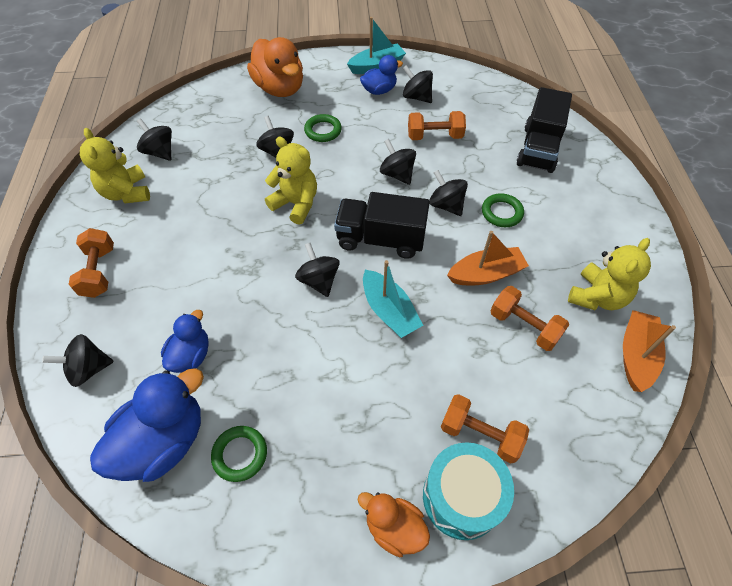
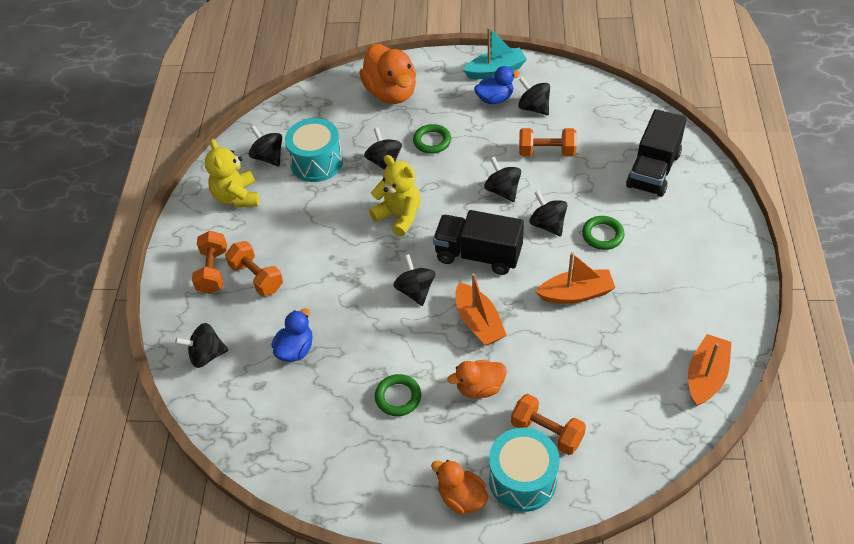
camera: 10 degrees right, 5 degrees down
blue duck [90,368,204,482] -> none
green ring [211,426,267,482] -> green ring moved to [375,374,421,416]
turquoise boat [363,260,423,338] -> orange boat [456,273,507,346]
orange dumbbell [491,286,569,351] -> orange dumbbell moved to [225,241,283,296]
yellow teddy bear [568,238,651,310] -> none
none -> turquoise drum [285,118,343,182]
none -> orange duck [447,360,507,398]

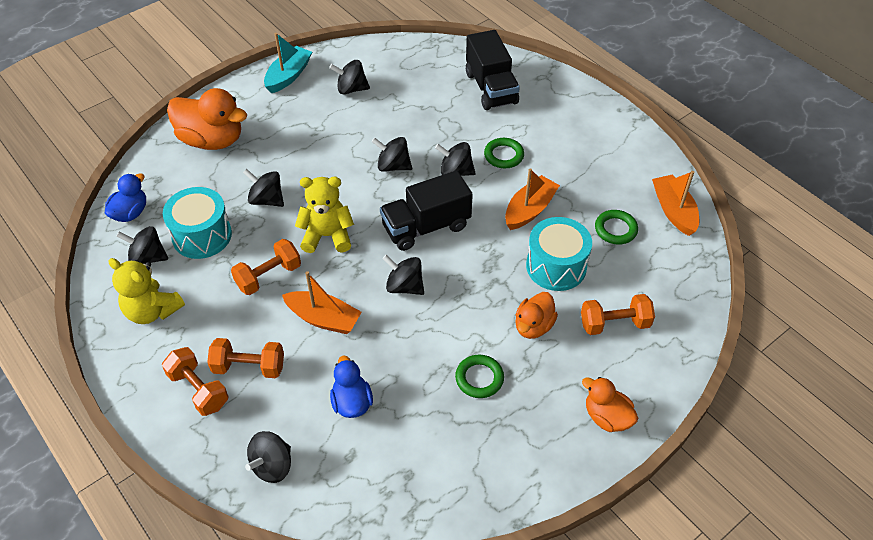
camera: 45 degrees left, 0 degrees up
green ring [413,124,451,154] -> green ring moved to [595,210,638,245]
orange duck [431,460,488,514] -> orange duck turned 45 degrees clockwise [582,377,638,432]
orange boat [456,273,507,346] -> orange boat moved to [282,271,362,334]
blue duck [474,66,520,104] -> blue duck moved to [105,173,146,222]
turquoise drum [489,428,560,512] -> turquoise drum moved to [526,217,592,291]
orange dumbbell [519,128,577,156] -> orange dumbbell moved to [231,239,301,295]

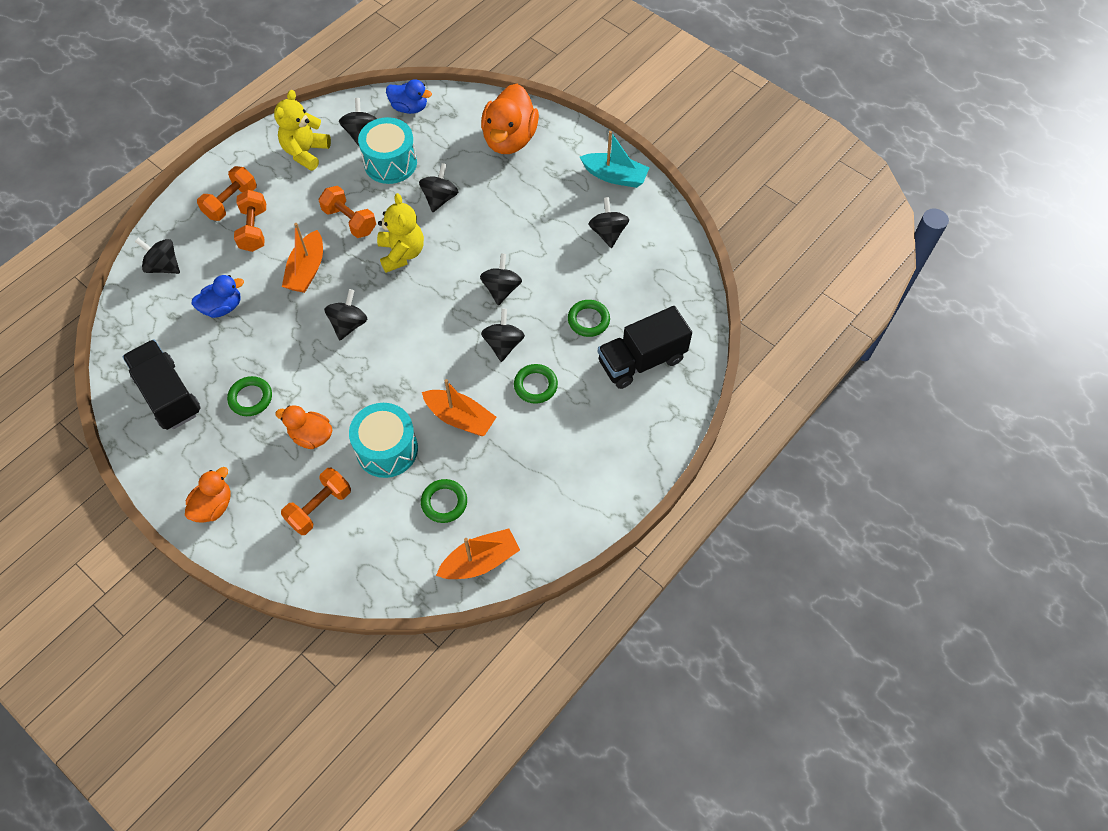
camera: 80 degrees right, 10 degrees up
black truck [380,170,473,251] -> black truck moved to [122,340,201,430]
orange dumbbell [581,294,655,335] -> orange dumbbell turned 60 degrees clockwise [281,468,351,535]
none -> green ring [568,300,610,337]

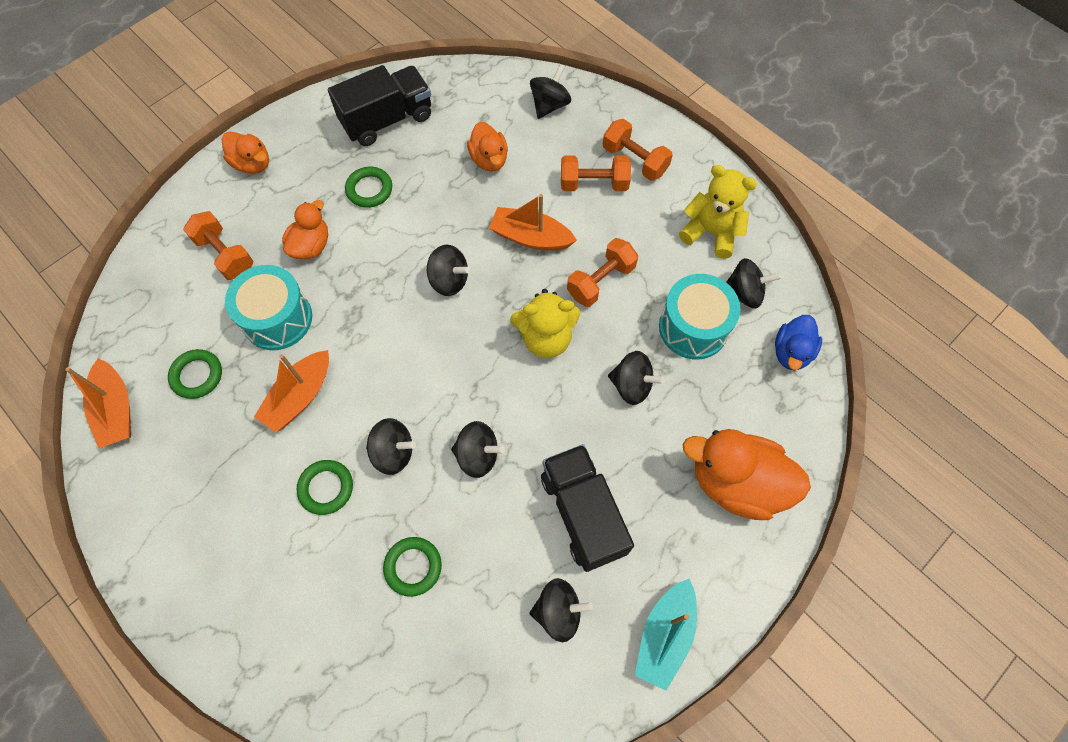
camera: 95 degrees right, 5 degrees up
blue duck [191,275,244,318] -> orange duck [467,122,508,172]
black truck [598,306,692,389] -> black truck moved to [541,444,634,572]

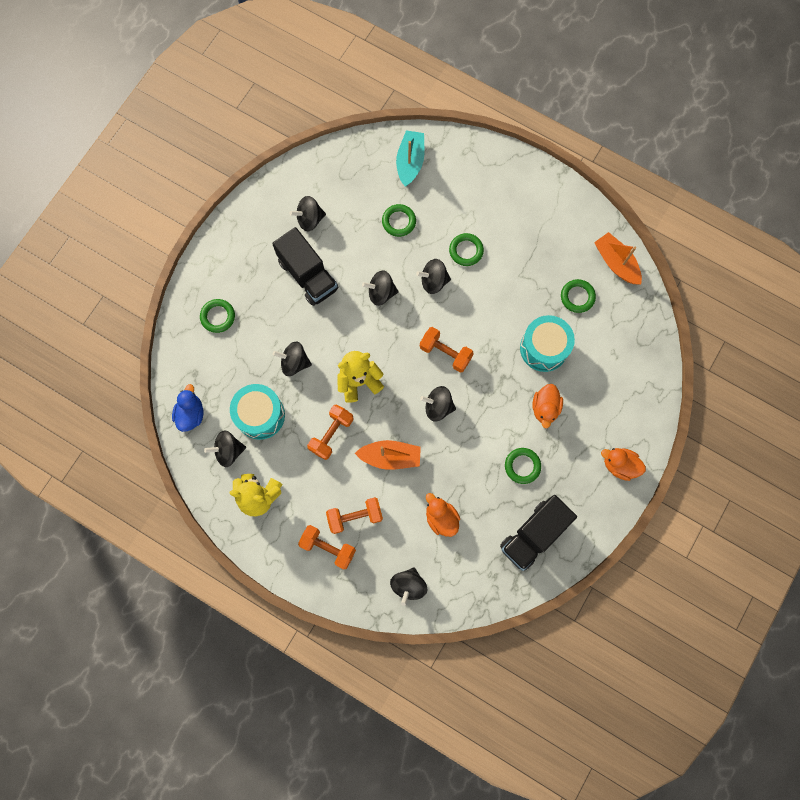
camera: 165 degrees right, 10 degrees up
orange dumbbell [183,211,253,280] -> orange dumbbell moved to [420,327,474,372]
orange boat [254,350,329,432] -> none
turquoise boat [635,579,697,691] -> turquoise boat moved to [396,130,424,187]
orange duck [683,429,811,520] -> green ring [200,299,235,333]

